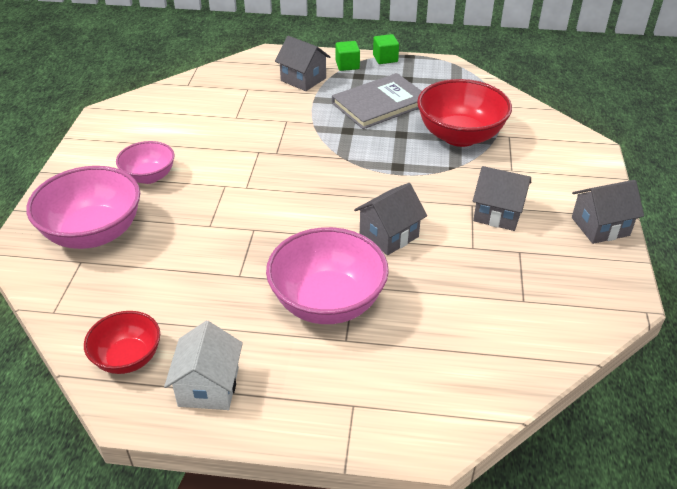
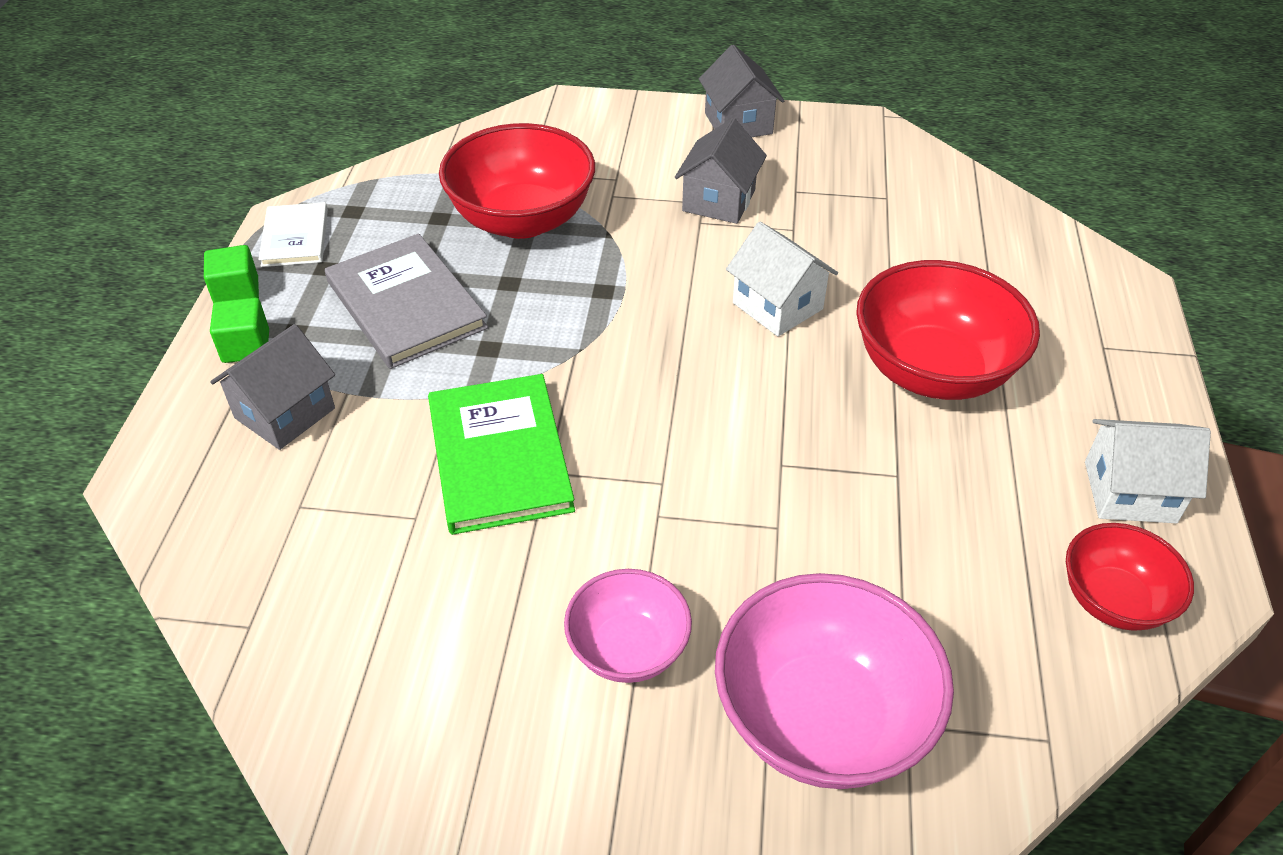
camera: 90 degrees left, 5 degrees up
pink bowl [266,227,389,324] -> red bowl [856,260,1040,400]
grey house [354,183,427,255] -> white house [726,222,838,336]
none -> white book [258,202,328,267]
none -> green book [428,374,575,535]

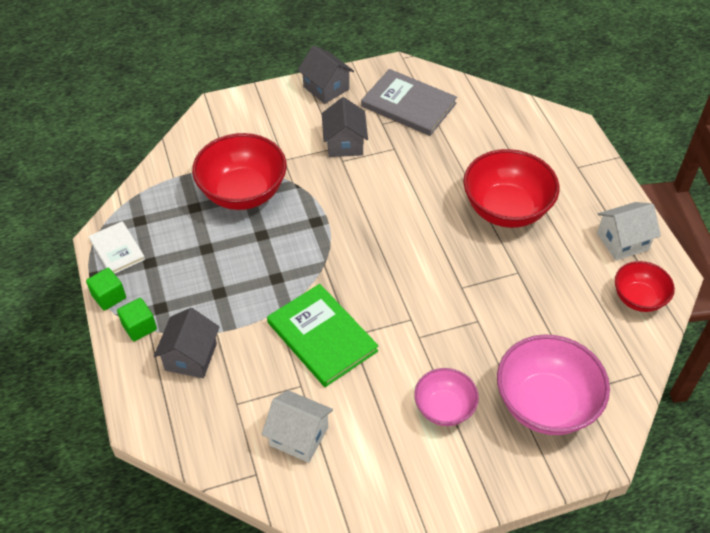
camera: 25 degrees left, 5 degrees up
grey book [325,234,488,369] -> grey book moved to [361,69,457,136]
white house [726,222,838,336] -> white house moved to [262,390,333,463]

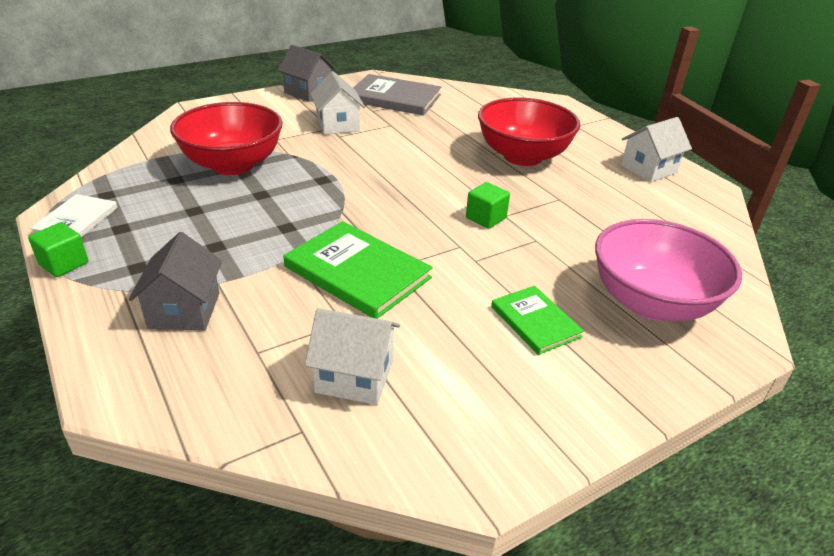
camera: 15 degrees left, 15 degrees down
white book [89,221,145,274] -> white book turned 60 degrees clockwise [30,194,118,238]
green cube [117,298,157,341] -> green cube moved to [466,182,510,229]
grey house [322,97,368,157] -> white house [311,71,365,134]
pink bowl [414,368,479,426] -> green book [491,286,584,355]
red bowl [615,261,675,312] -> none

